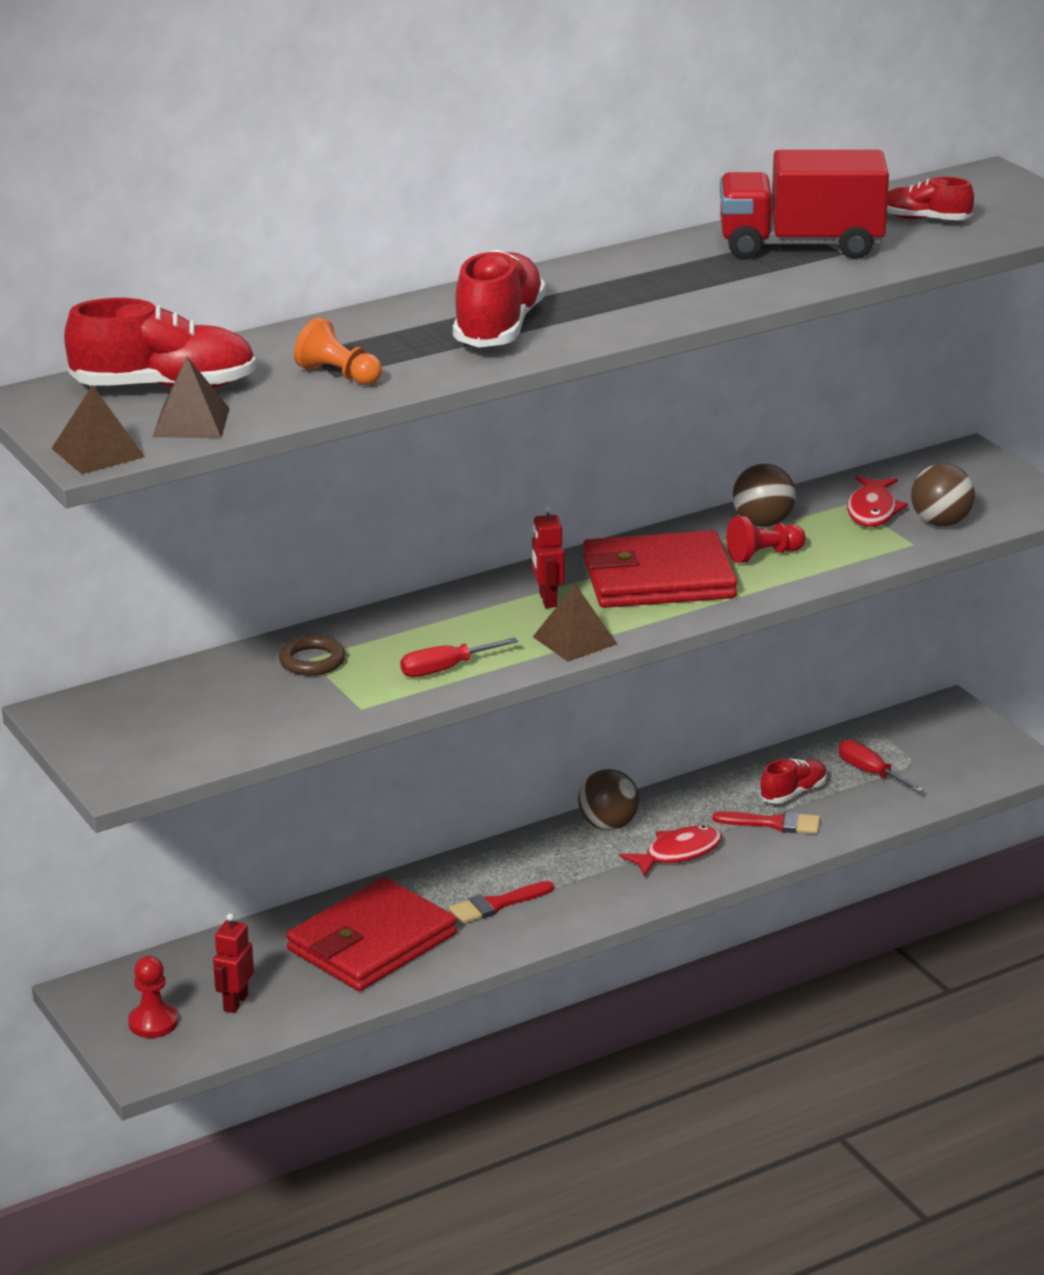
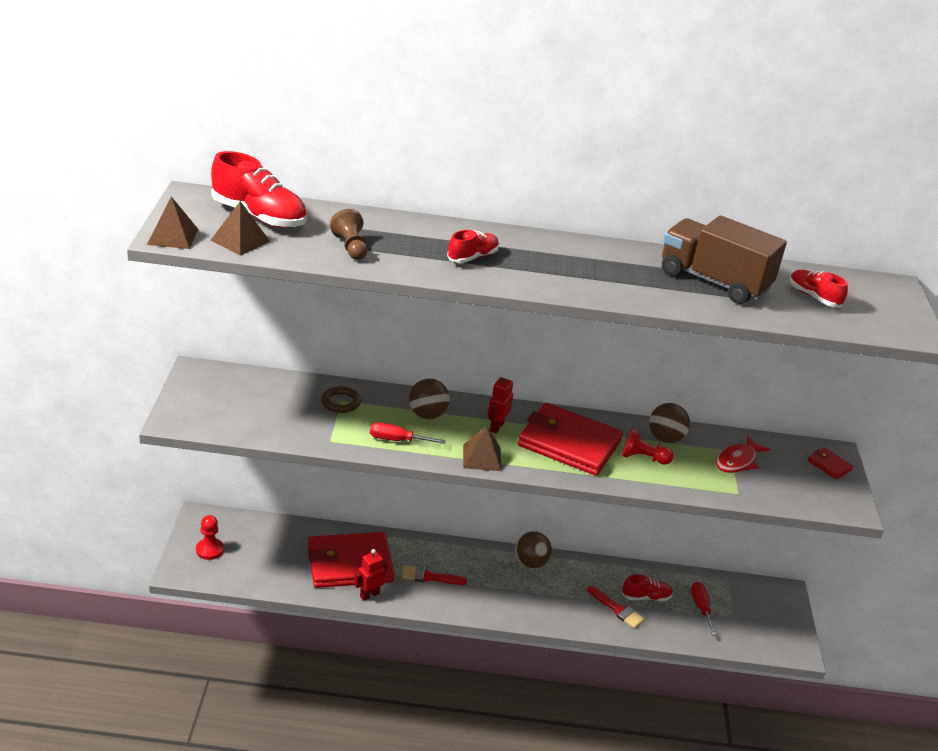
camera: 30 degrees right, 5 degrees up
red robot [213,913,254,1013] -> red robot moved to [354,549,387,601]
orange pawn [294,317,382,385] -> brown pawn [330,209,368,260]
red shoe [453,249,546,347] -> red shoe [447,230,499,263], size x0.56
red fish [620,825,722,877] -> none
red truck [720,150,889,259] -> brown truck [662,216,787,304]
brown ball [911,463,975,527] -> brown ball moved to [409,378,450,419]
none -> red wallet [808,447,853,480]

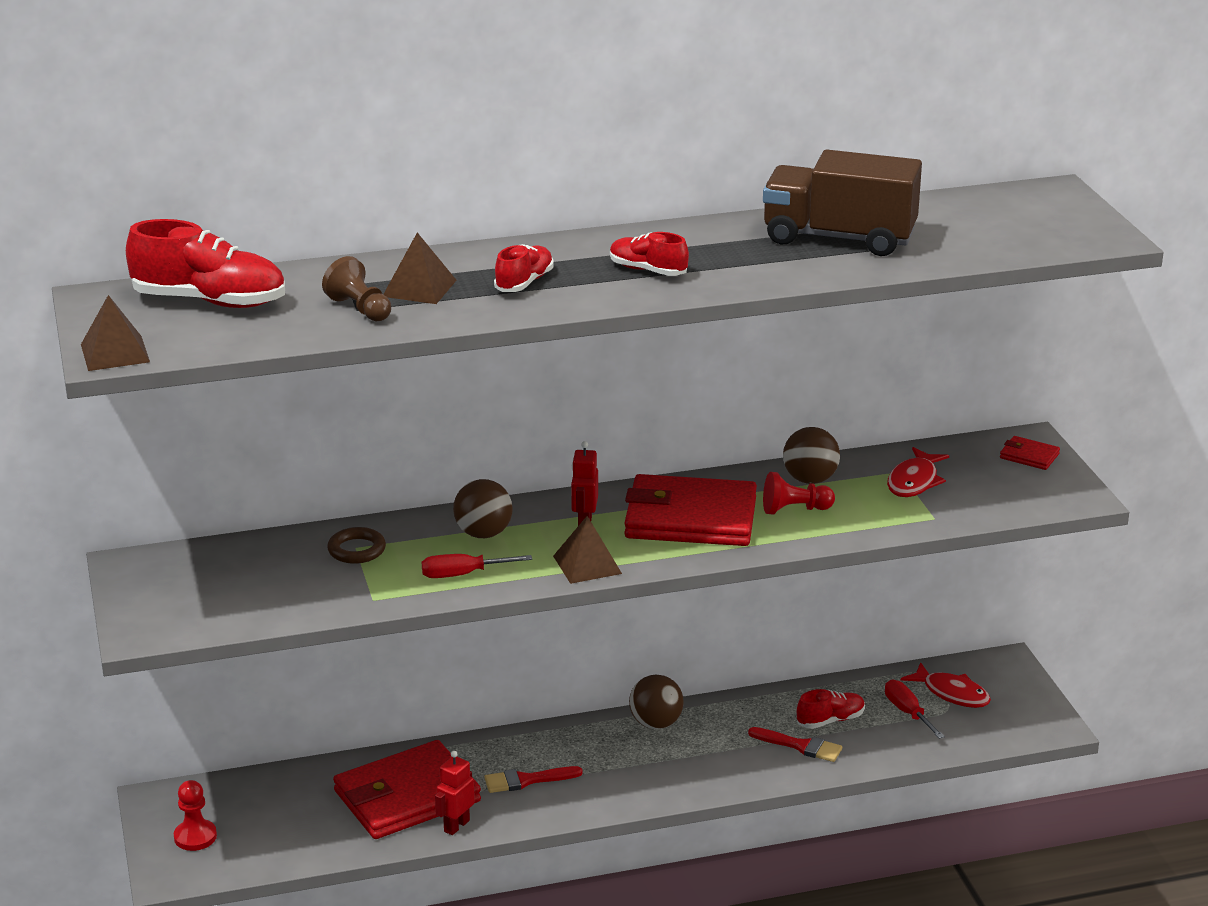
camera: 15 degrees left, 5 degrees down
brown pyramid [210,201,270,256] -> brown pyramid moved to [383,232,457,304]
red shoe [790,270,848,307] -> red shoe moved to [610,232,689,276]
none -> red fish [901,662,991,708]

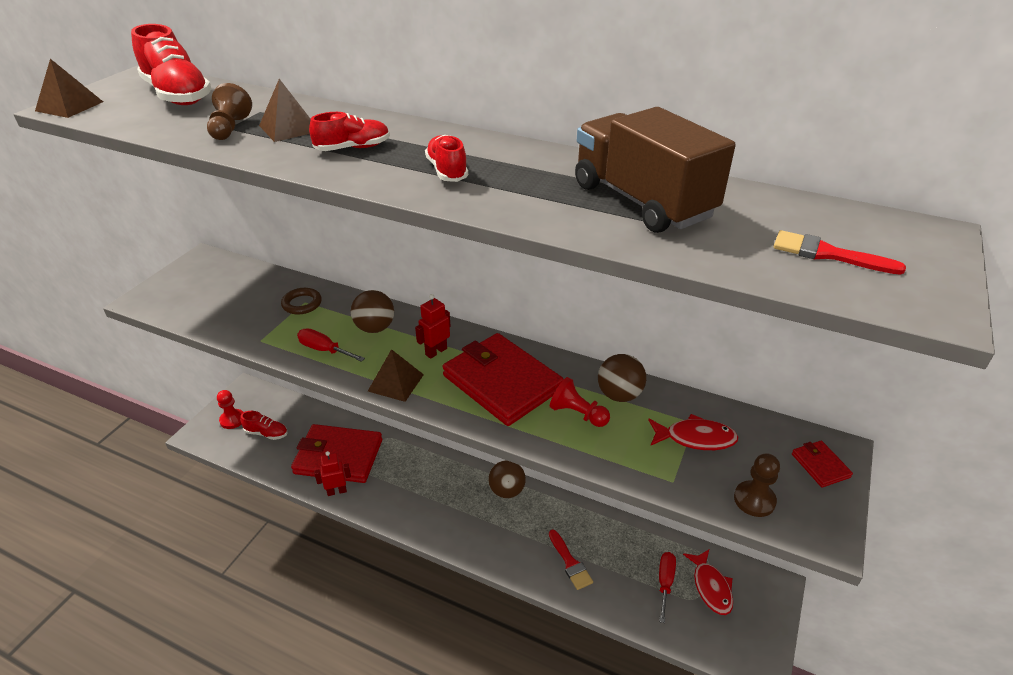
camera: 40 degrees right, 10 degrees up
red brush [484,766,583,793] -> red brush moved to [774,230,906,275]
red shoe [797,689,865,729] -> red shoe moved to [240,411,288,440]
red fish [887,447,949,497] -> red fish turned 150 degrees counterclockwise [648,414,738,450]
none -> brown pawn [734,453,780,517]

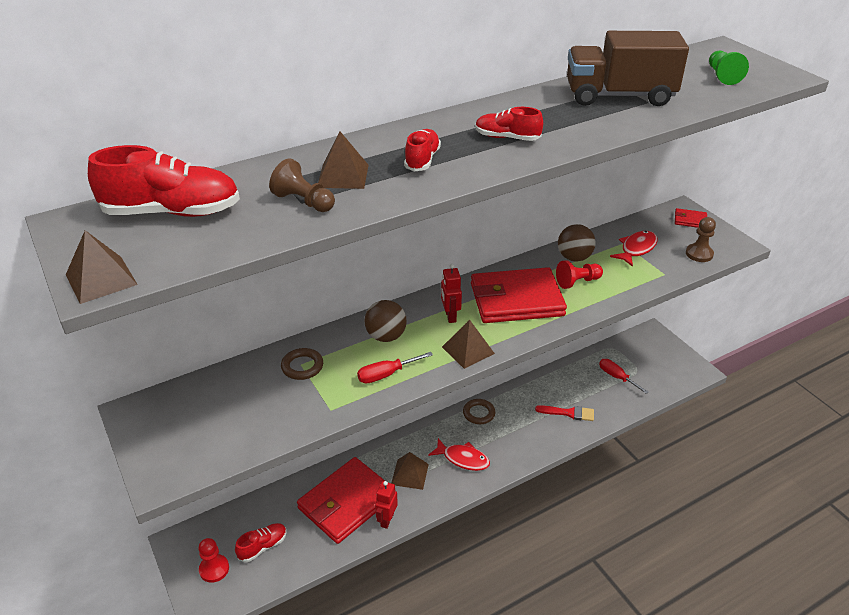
camera: 55 degrees left, 0 degrees up
brown ball [488,460,526,498] -> brown ring [463,399,495,424]
red fish [683,550,733,615] -> red fish moved to [428,438,490,471]
red brush [774,230,906,275] -> green pawn [709,51,749,85]
none -> brown pyramid [391,452,429,490]

